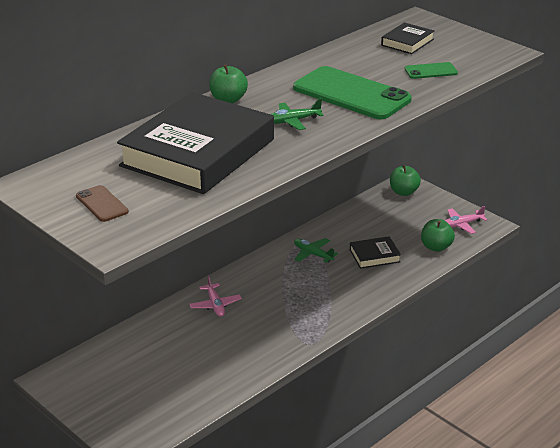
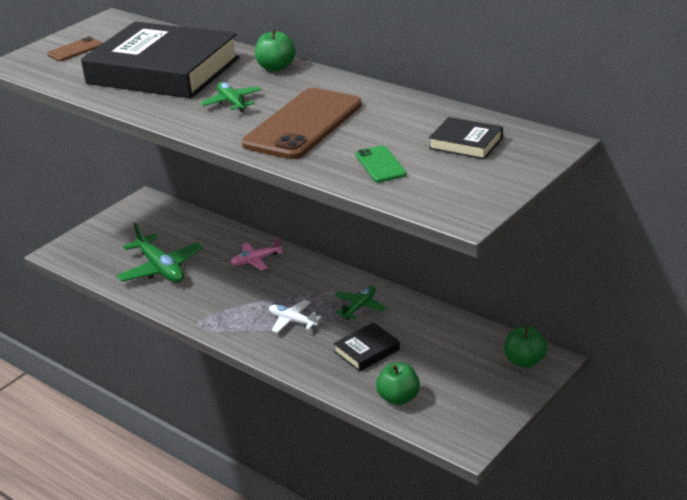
camera: 85 degrees right, 0 degrees up
green phone [293,66,412,119] -> brown phone [242,88,362,159]
black book [350,236,401,269] -> black book turned 75 degrees clockwise [333,322,400,372]
pink plane [445,206,487,234] -> none
none -> green plane [116,222,203,283]
none -> white plane [269,300,322,333]

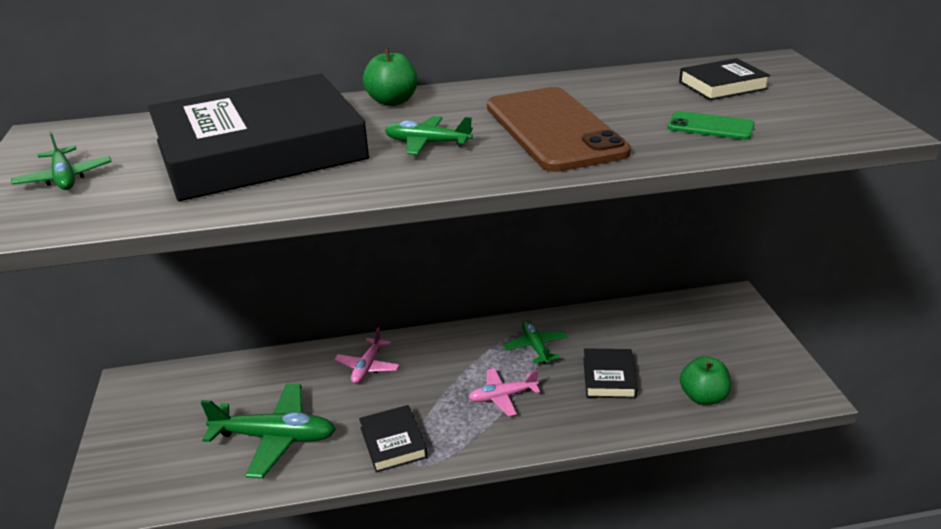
camera: 50 degrees left, 0 degrees up
brown phone [47,37,103,61] -> green plane [11,131,112,190]
white plane [269,300,322,333] -> pink plane [468,368,540,416]
green apple [505,326,547,368] -> none
none -> black book [359,405,428,473]

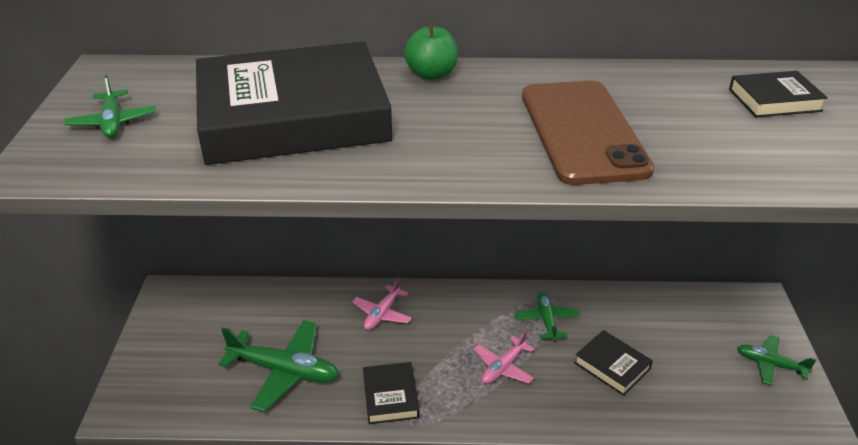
camera: 10 degrees right, 5 degrees up
green plane [385,116,473,155] -> green plane moved to [737,335,816,385]
pink plane [468,368,540,416] -> pink plane turned 45 degrees counterclockwise [473,331,535,384]
black book [583,348,638,398] -> black book turned 60 degrees counterclockwise [574,330,653,396]
green phone [668,111,755,140] -> none
green apple [680,356,731,405] -> none

